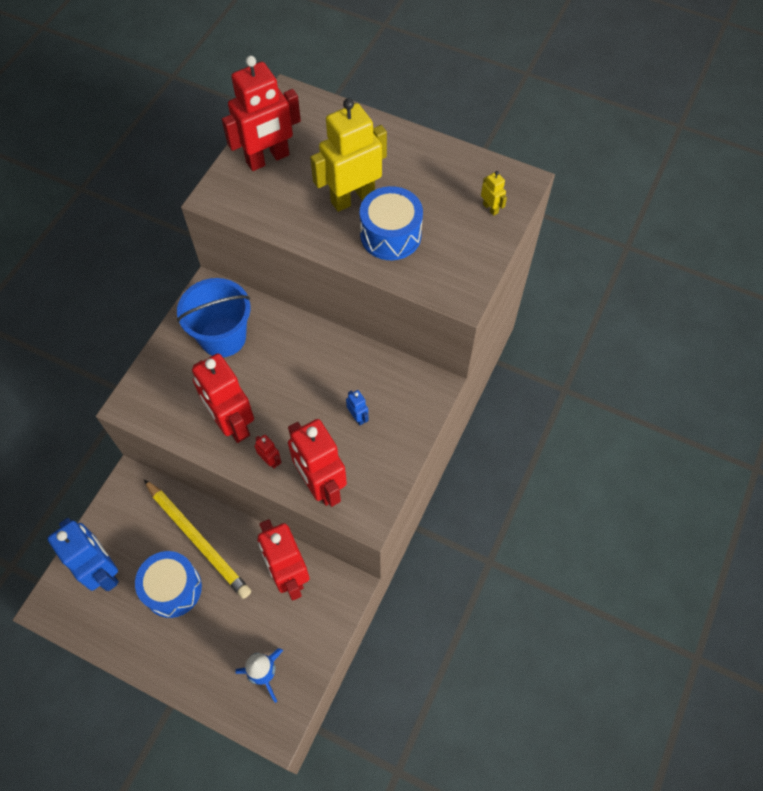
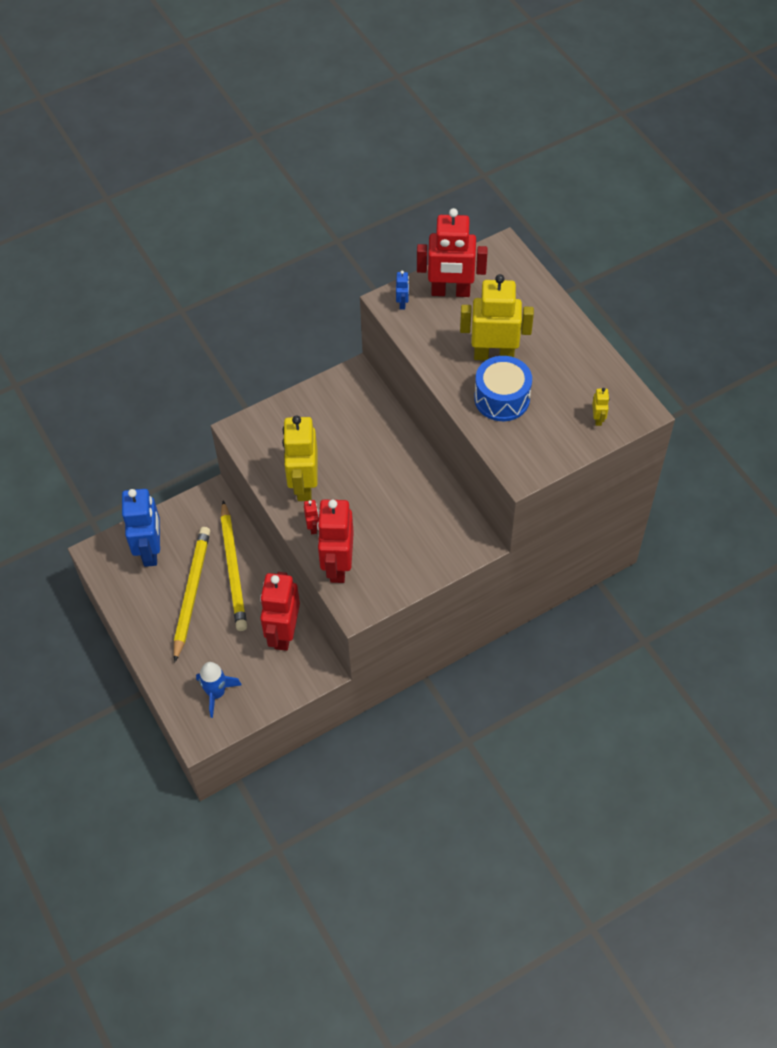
camera: 35 degrees right, 5 degrees down
blue drum [135,551,202,618] -> yellow pencil [174,527,210,663]
blue bucket [177,278,250,357] -> none
red robot [192,353,254,443] -> yellow robot [282,415,318,501]
blue robot [346,390,369,425] -> blue robot moved to [396,271,409,310]

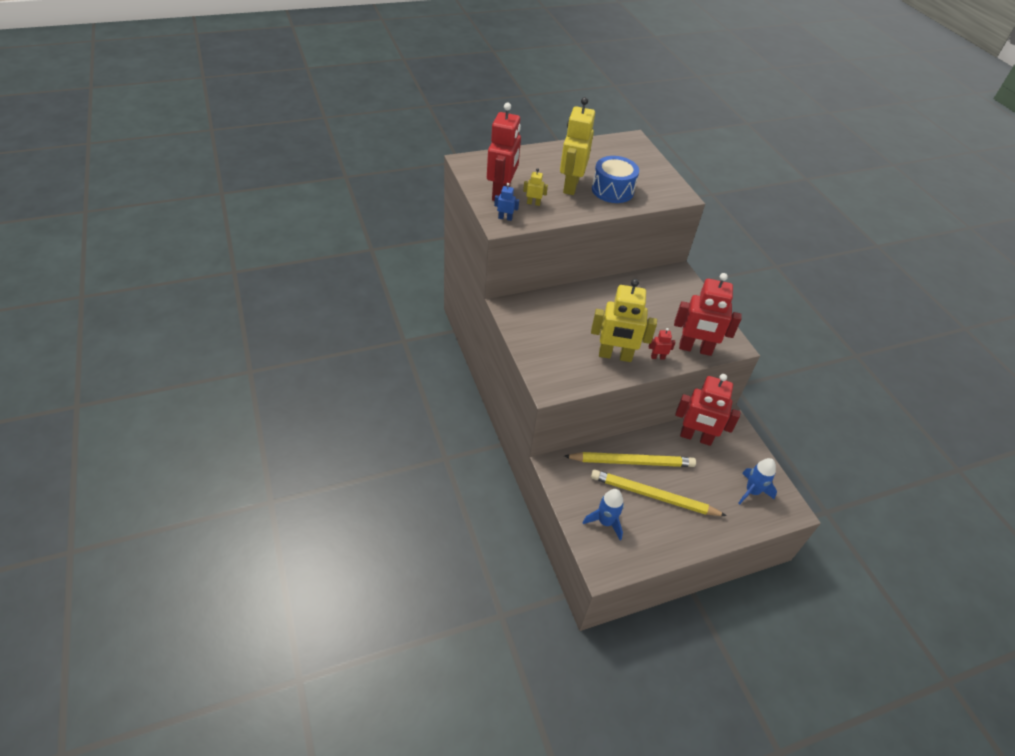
camera: 85 degrees left, 10 degrees down
blue robot [122,489,160,567] -> blue rocket [583,489,624,540]
yellow robot [592,388,609,426] -> yellow robot moved to [523,168,548,206]

